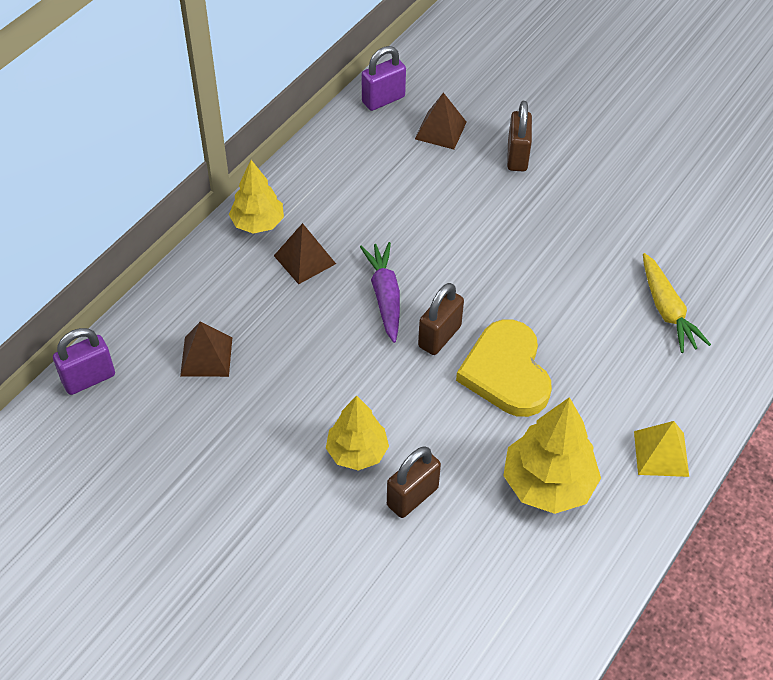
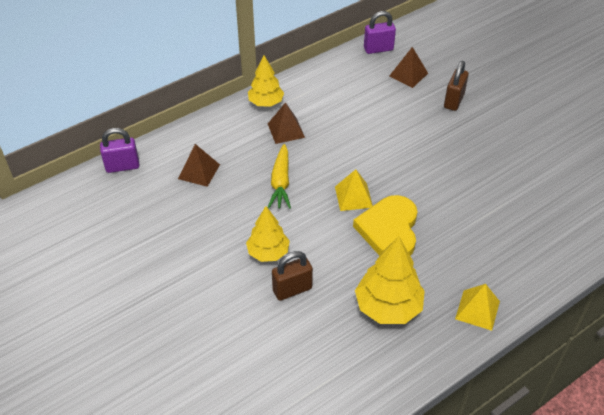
camera: 20 degrees right, 5 degrees down
purple carrot [360,242,400,343] -> none
brown padlock [418,283,464,355] -> yellow pyramid [335,169,373,211]
yellow carrot [643,253,711,353] -> yellow carrot moved to [268,144,291,209]

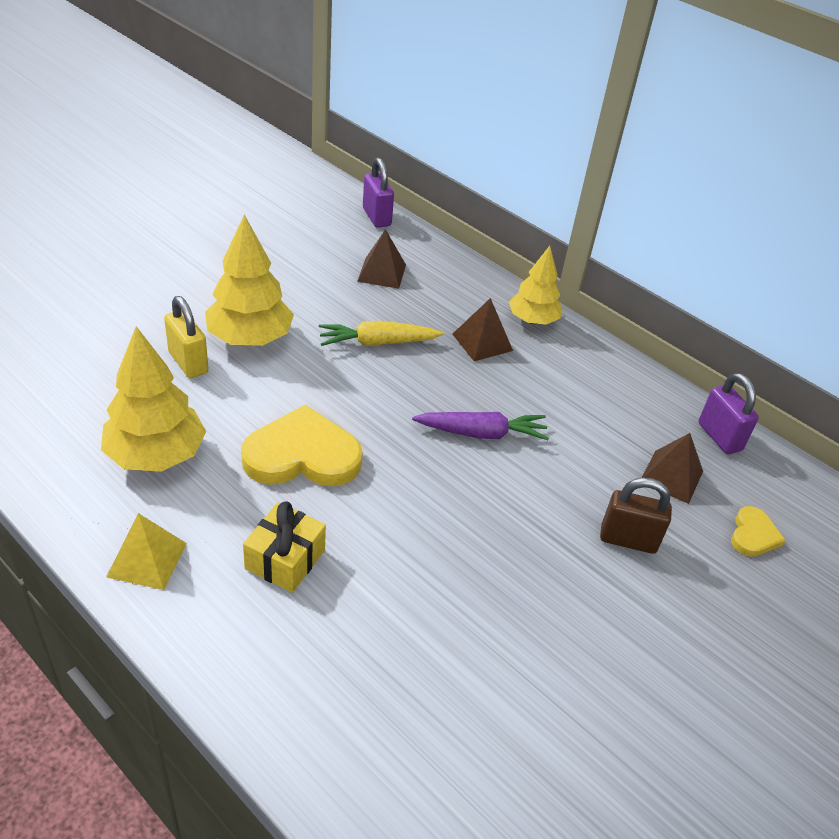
camera: 75 degrees right, 5 degrees down
yellow tree [246,206,290,262] -> yellow tree [205,214,294,346], size x1.50
brown padlock [272,251,313,301] -> yellow padlock [164,296,209,378]
yellow pyramid [335,169,373,211] -> none
none -> yellow gift [243,501,326,593]
none -> purple carrot [412,412,549,440]
none -> yellow heart [731,506,786,557]

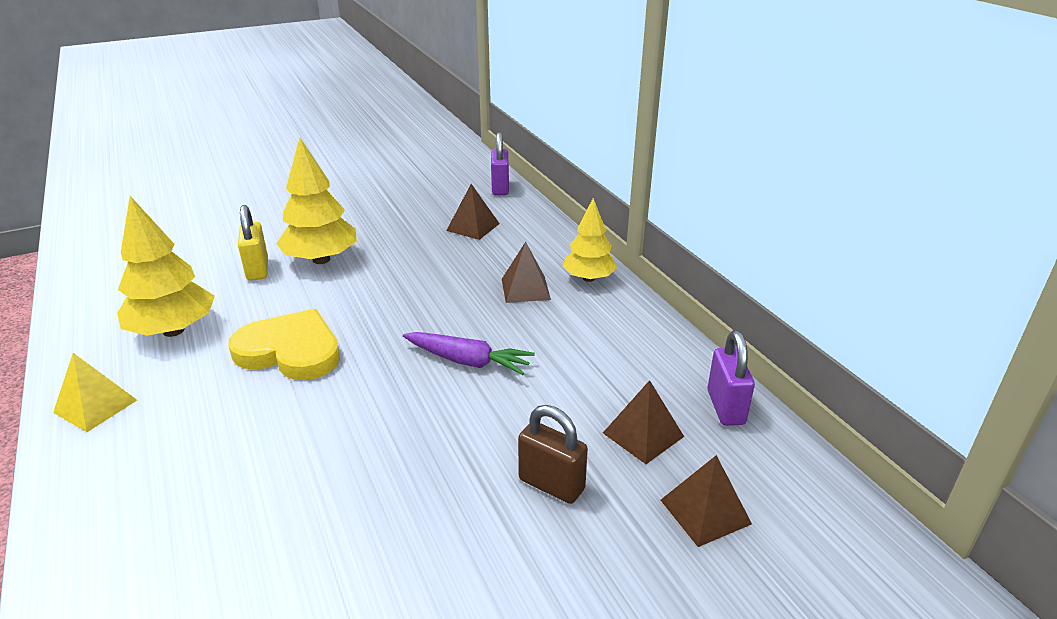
camera: 25 degrees right, 10 degrees down
yellow gift [243,501,326,593] -> none
yellow carrot [319,321,443,346] -> none
yellow heart [731,506,786,557] -> brown pyramid [661,455,752,547]

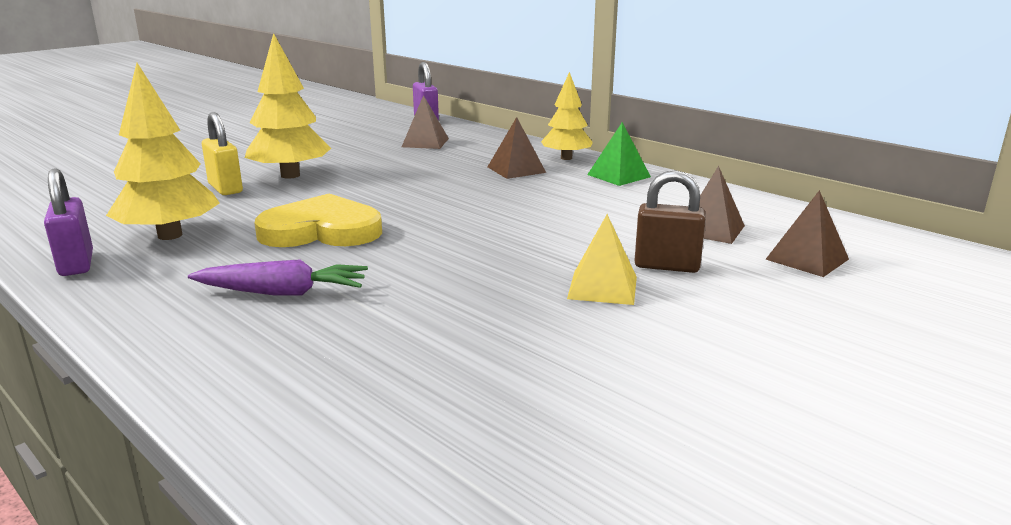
camera: 20 degrees left, 10 degrees down
yellow pyramid [53,353,137,432] -> yellow pyramid moved to [567,214,637,305]
purple carrot [403,332,535,375] -> purple carrot moved to [188,259,368,296]
purple padlock [707,331,755,426] -> purple padlock moved to [44,168,93,276]
none -> green pyramid [587,122,651,186]

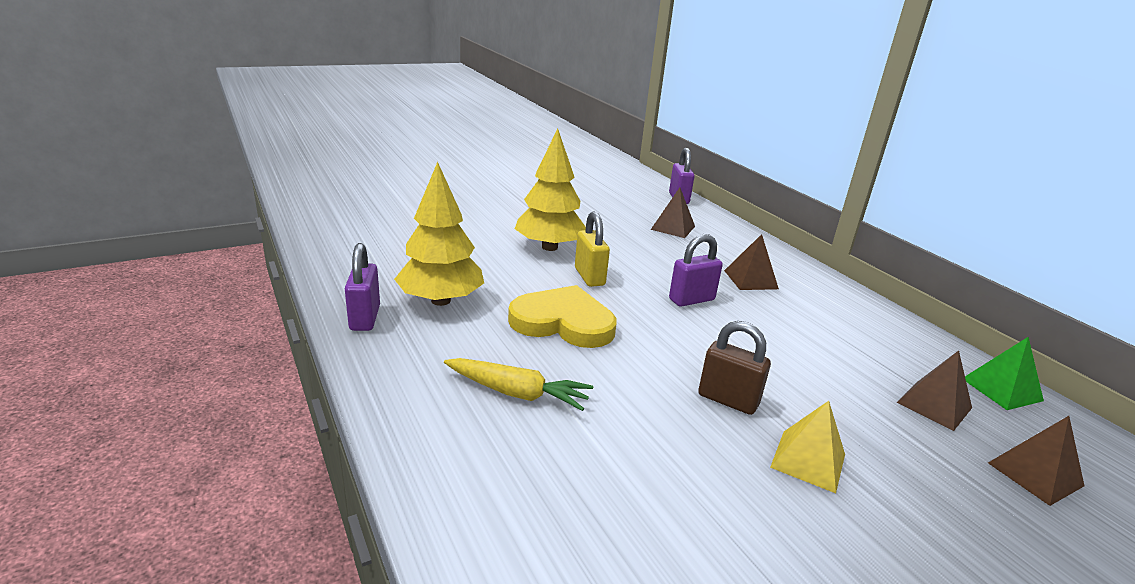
camera: 15 degrees right, 5 degrees up
purple carrot [188,259,368,296] -> yellow carrot [444,358,593,411]
yellow padlock [202,112,243,195] -> yellow padlock moved to [575,212,610,287]
yellow tree [541,72,593,160] -> none
green pyramid [587,122,651,186] -> green pyramid moved to [965,337,1044,410]
brown padlock [634,170,706,273] -> brown padlock moved to [698,321,771,415]
none -> purple padlock [669,234,723,307]

